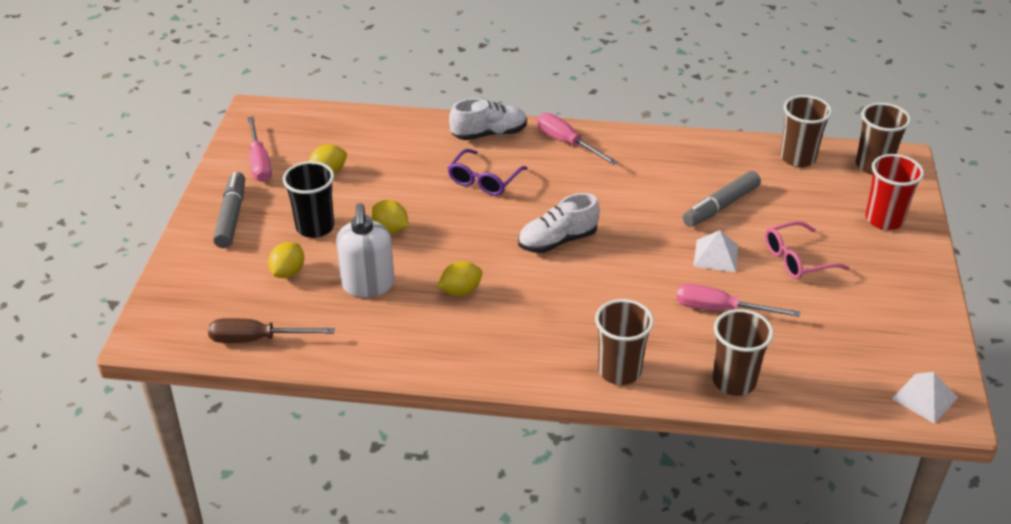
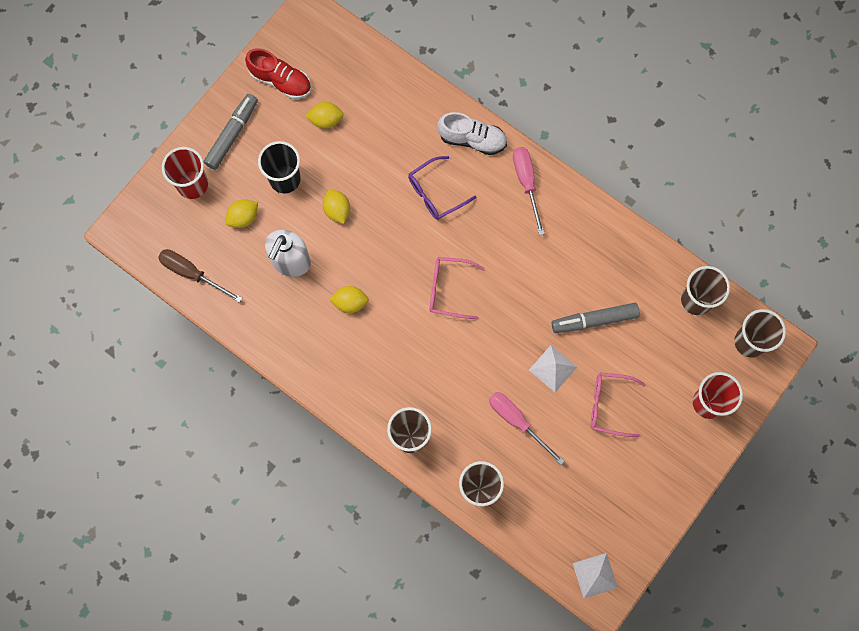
camera: 30 degrees right, 35 degrees up
pink screwdriver [247,116,272,182] -> red shoe [245,48,311,99]
white shoe [518,193,600,253] -> pink glasses [429,257,484,319]
none -> red cup [162,147,208,199]

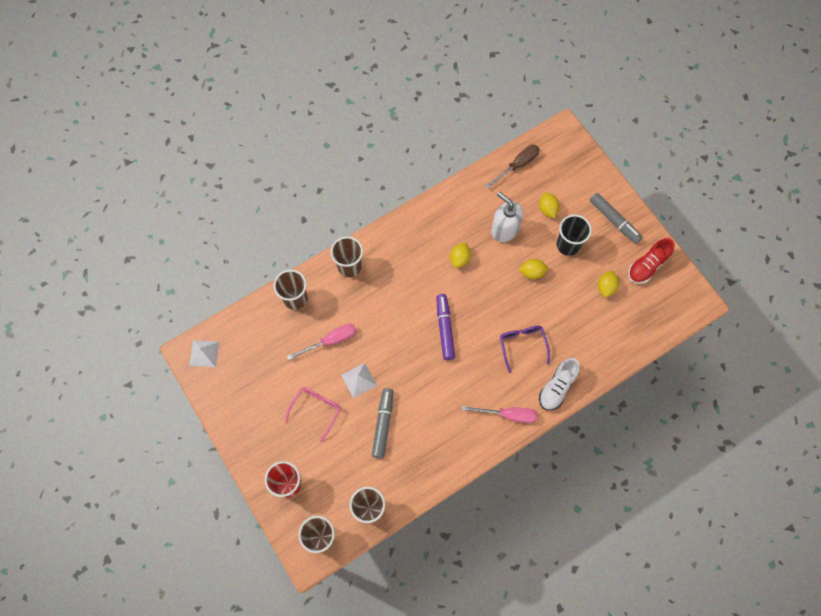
camera: 110 degrees right, 5 degrees down
red cup [162,147,208,199] -> none
pink glasses [429,257,484,319] -> purple marker [437,294,455,360]

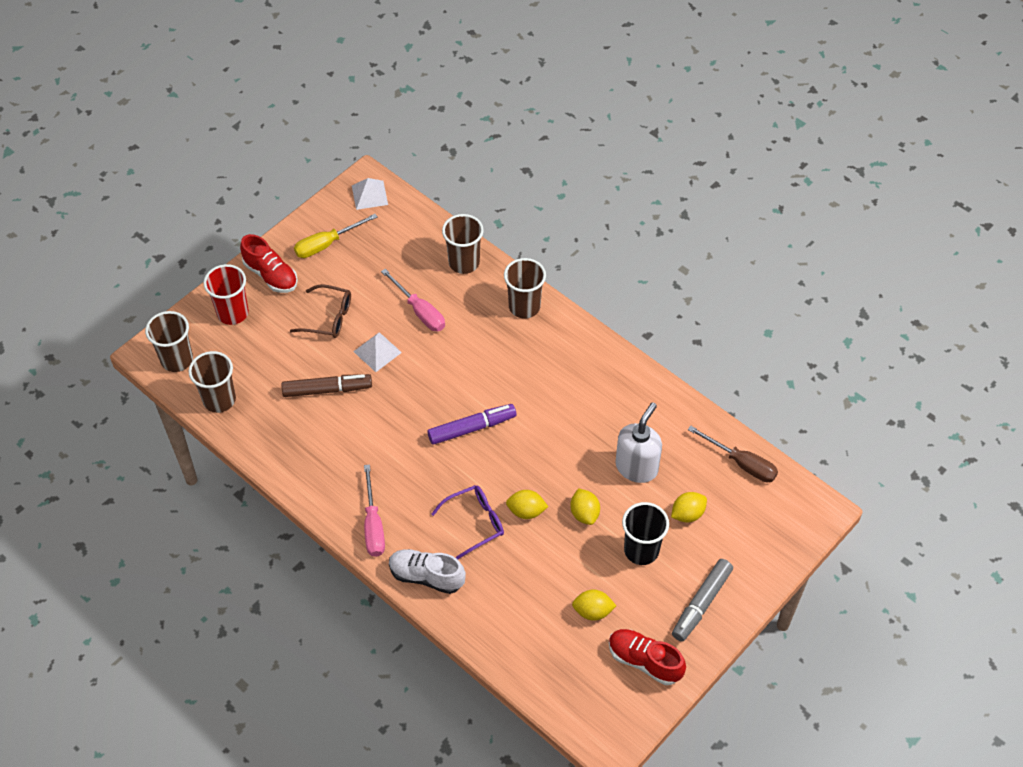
camera: 75 degrees right, 15 degrees down
pink glasses [285,387,341,442] -> brown glasses [290,284,351,338]
grey marker [372,388,393,458] -> brown marker [282,374,372,397]
yellow lemon [450,242,471,268] -> yellow lemon moved to [506,490,548,519]
none -> red shoe [240,234,298,293]
none -> yellow screwdriver [294,214,378,258]

